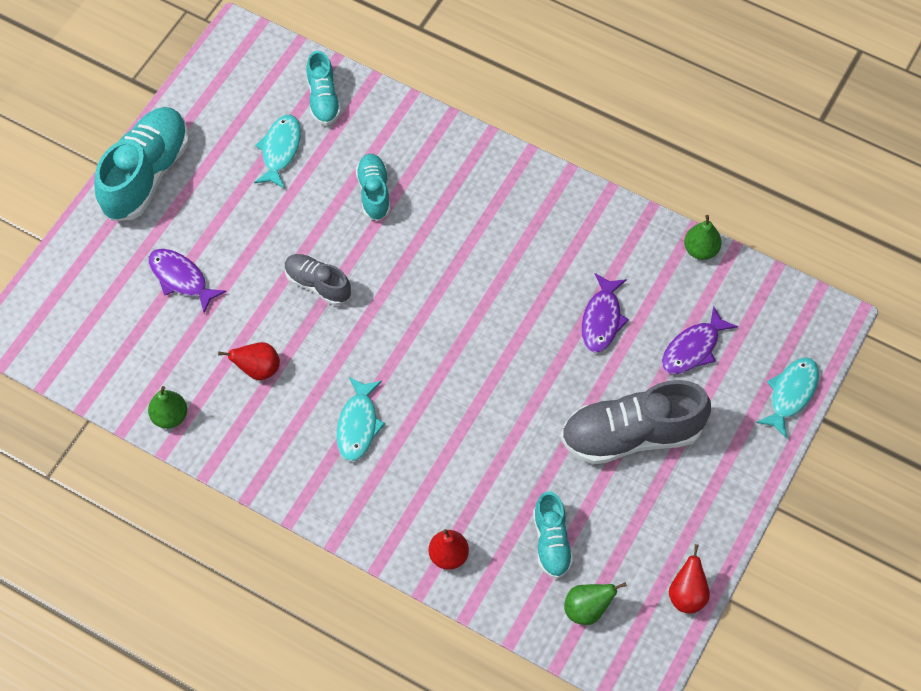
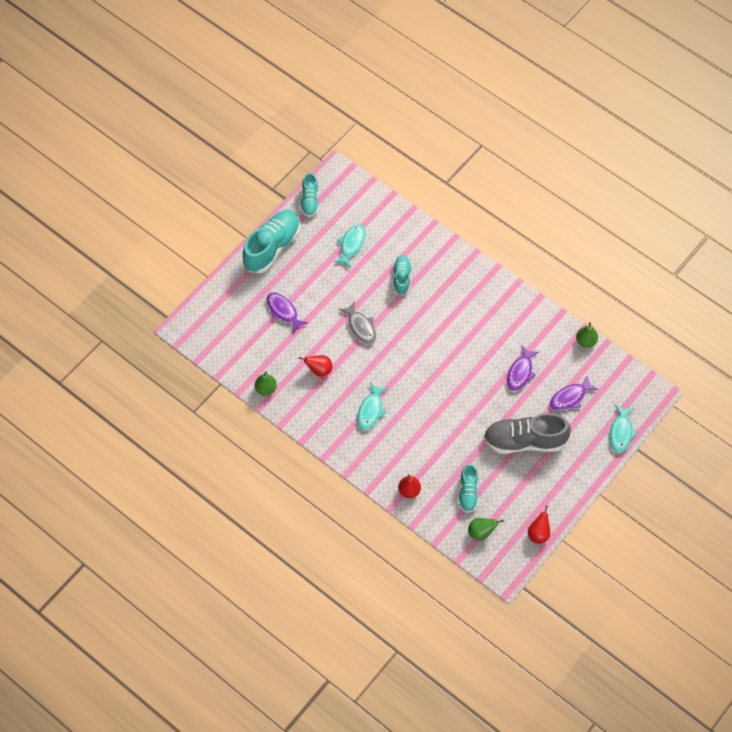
camera: 10 degrees right, 0 degrees up
grey shoe [285,254,351,305] -> grey fish [339,301,376,345]
turquoise shoe [306,51,341,125] -> turquoise shoe moved to [300,173,319,217]
turquoise fish [756,357,819,439] -> turquoise fish turned 150 degrees clockwise [610,405,637,453]

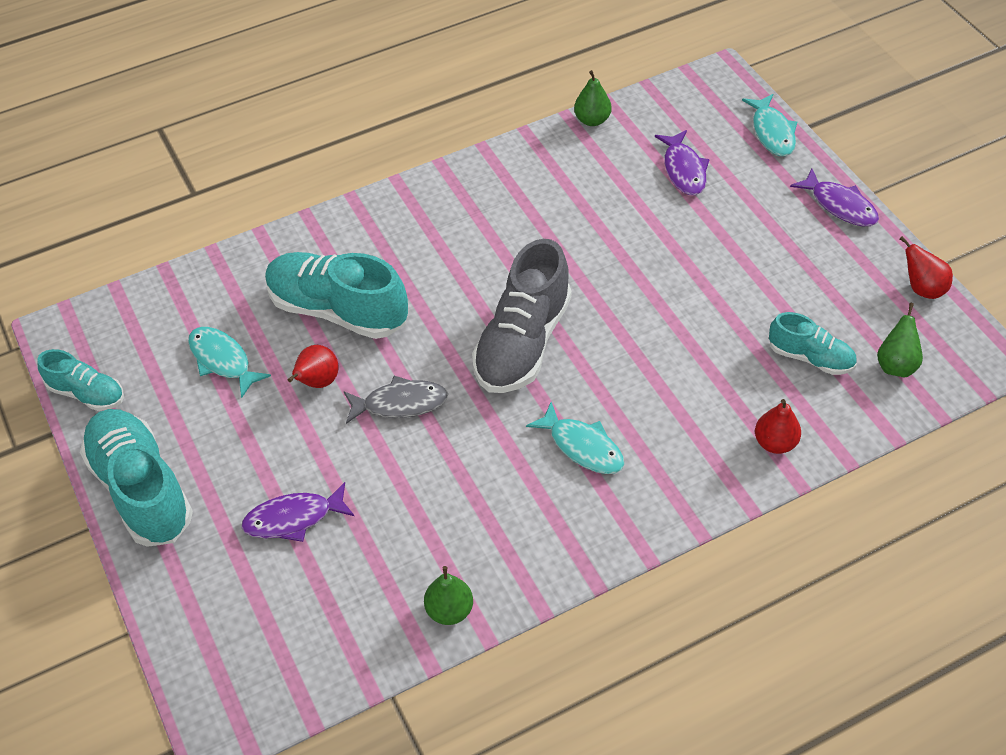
camera: 65 degrees left, 10 degrees down
red pear [299,355,332,377] -> red pear moved to [288,345,339,388]
turquoise shoe [393,255,412,295] -> turquoise shoe [265,252,408,339], size x1.81
grey shoe [484,413,571,454] -> grey shoe moved to [472,239,571,393]
purple fish [507,345,539,391] -> purple fish moved to [790,169,879,226]
turquoise fish [610,405,637,453] -> turquoise fish turned 45 degrees clockwise [742,94,797,156]

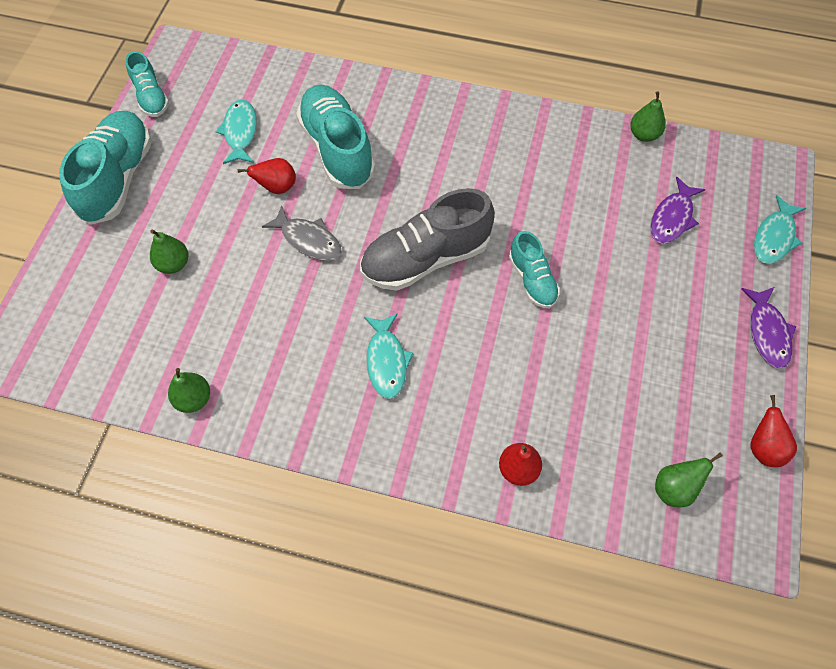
camera: 40 degrees right, 10 degrees up
purple fish [241,482,354,542] -> green pear [150,229,188,274]
turquoise shoe [769,312,857,375] -> turquoise shoe moved to [509,231,560,308]

